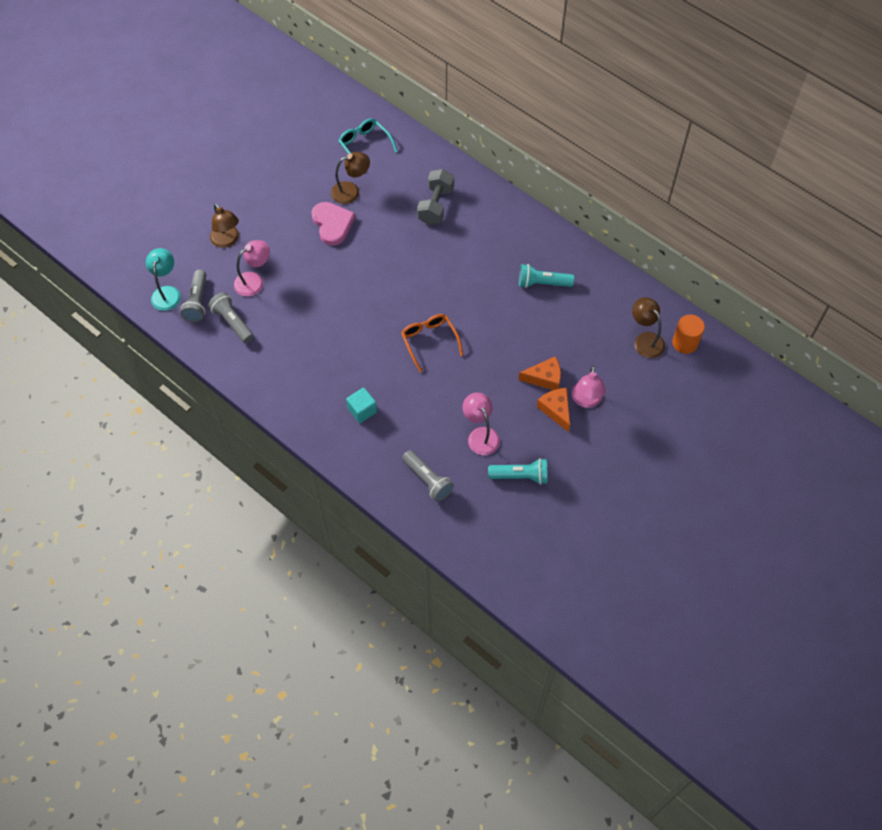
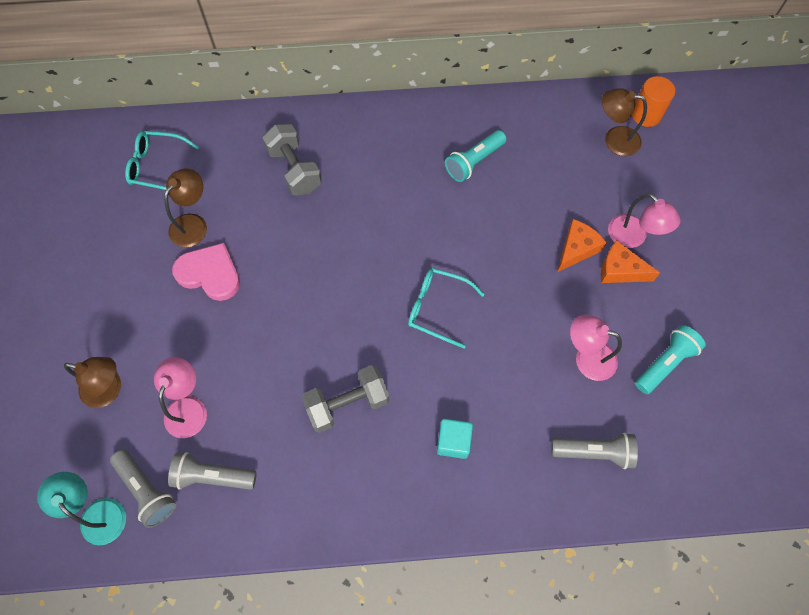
camera: 45 degrees left, 5 degrees up
orange glasses [401,314,463,372] -> turquoise glasses [408,268,485,348]
none -> grey dumbbell [302,365,390,433]

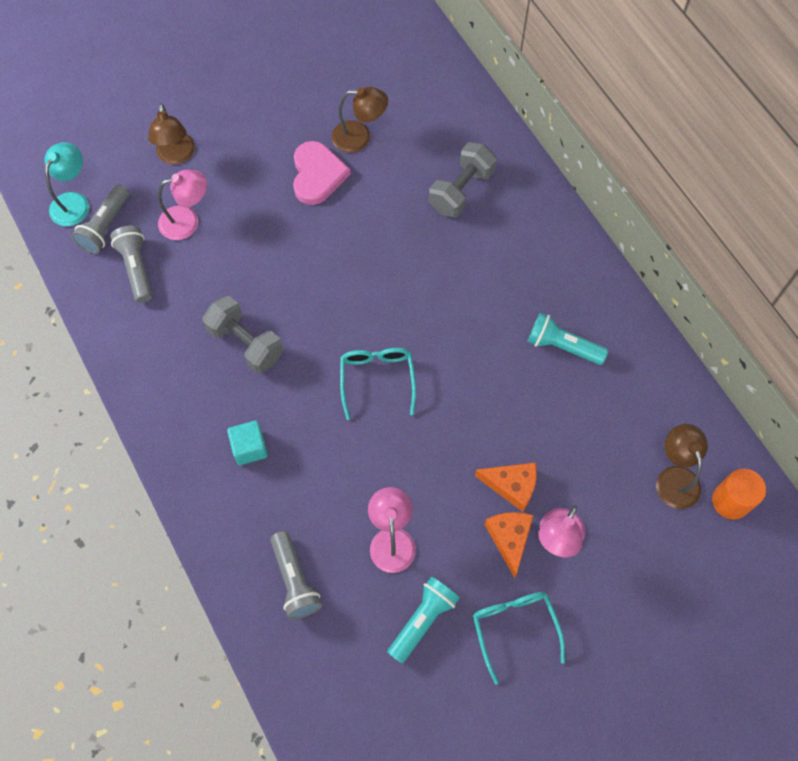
camera: 65 degrees right, 0 degrees up
turquoise glasses [125,131,199,190] -> turquoise glasses moved to [473,592,565,685]
turquoise flashlight [635,325,706,394] -> turquoise flashlight turned 75 degrees counterclockwise [387,577,460,664]

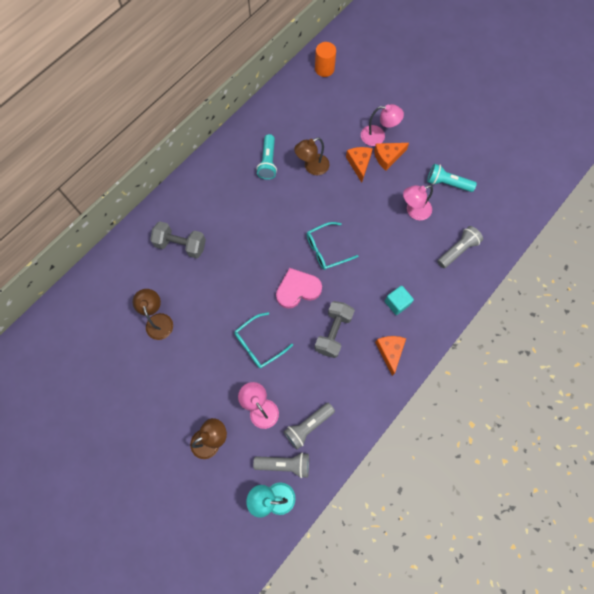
camera: 110 degrees left, 5 degrees up
pink heart [293,141,351,205] -> pink heart moved to [276,268,322,309]
turquoise glasses [473,592,565,685] -> turquoise glasses moved to [234,312,293,368]
brown lamp [656,424,708,509] -> brown lamp moved to [294,137,330,175]
none -> orange cheese [375,336,406,376]

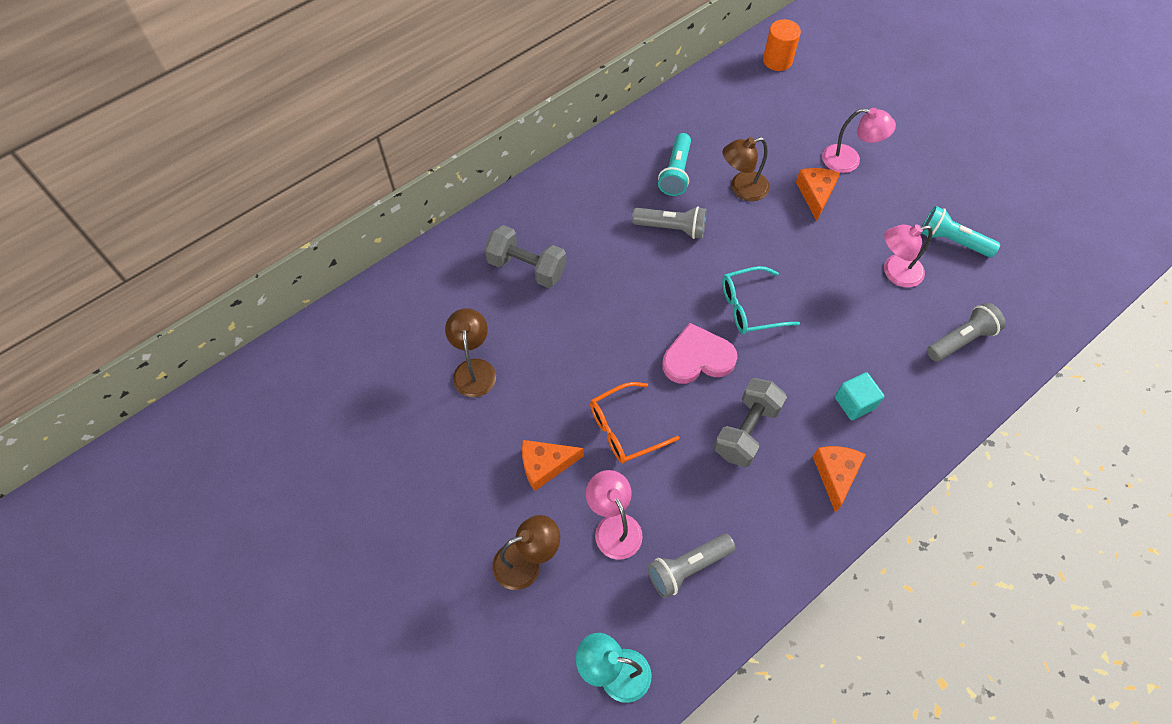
camera: 10 degrees right, 10 degrees down
turquoise glasses [234,312,293,368] -> orange glasses [590,382,680,463]
grey flashlight [253,452,309,478] -> grey flashlight moved to [632,206,707,239]
orange cheese [374,143,409,171] -> orange cheese moved to [522,440,583,491]

